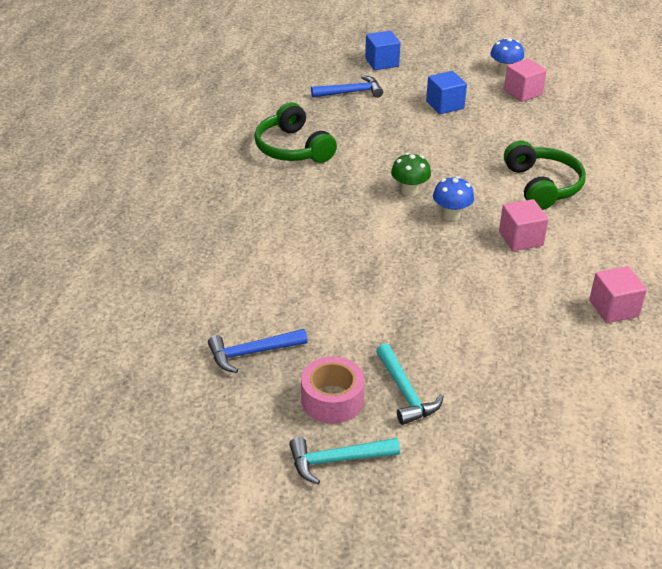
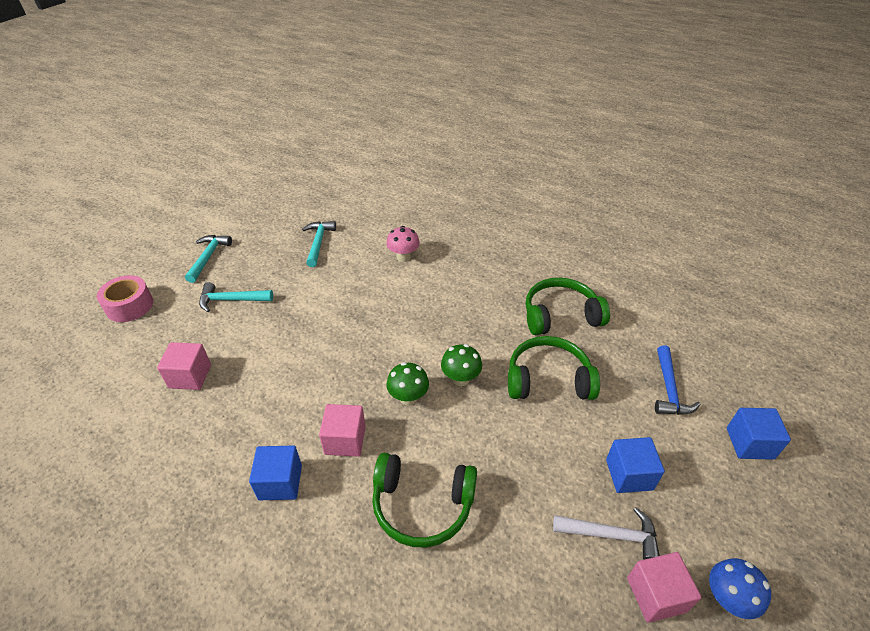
camera: 110 degrees right, 5 degrees up
blue hammer [208,329,308,373] -> turquoise hammer [302,221,336,267]
pink tape [301,356,365,424] -> pink tape moved to [97,275,153,322]
blue mushroom [433,176,474,221] -> green mushroom [387,362,429,405]
pink cube [589,266,647,323] -> pink cube moved to [157,342,211,390]
none -> blue cube [249,446,302,500]
none -> pink mushroom [386,226,420,262]
none -> green headphones [508,336,600,400]
none -> white hammer [553,508,660,560]

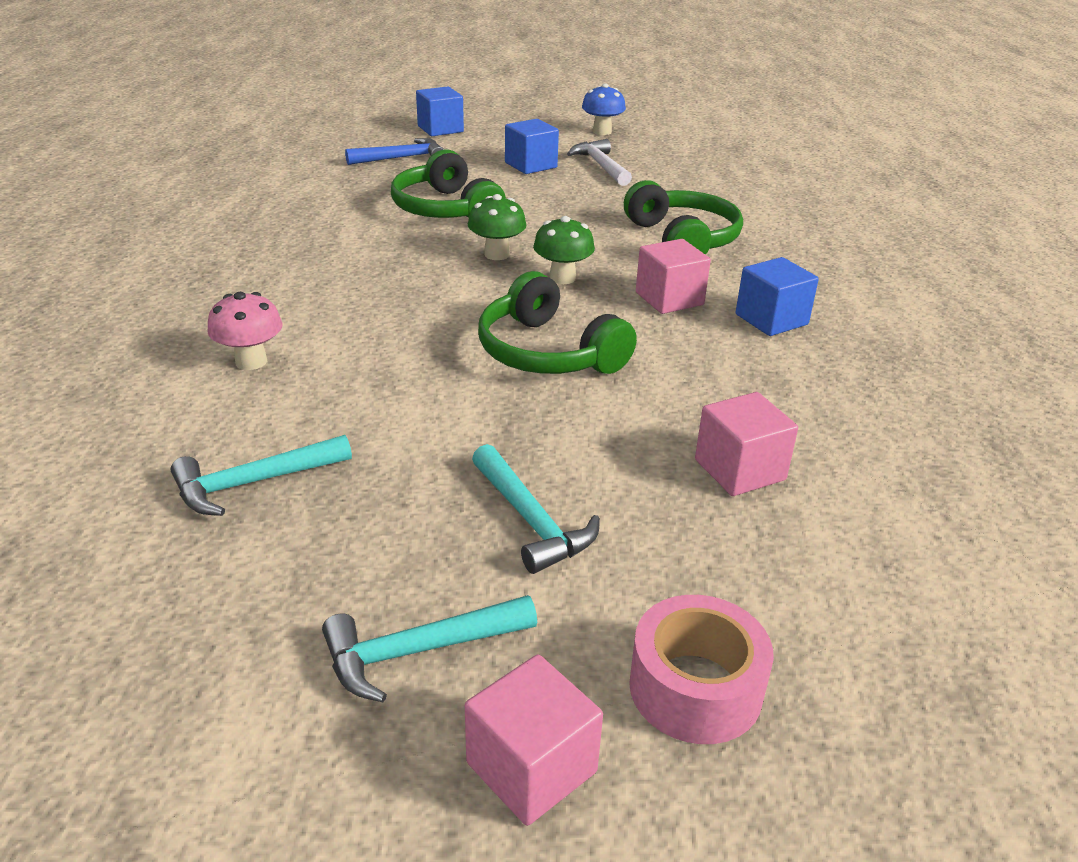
camera: 120 degrees left, 10 degrees down
green headphones [526,278,610,335] -> green headphones moved to [478,271,637,374]
pink cube [627,552,701,623] -> pink cube moved to [465,655,603,826]

